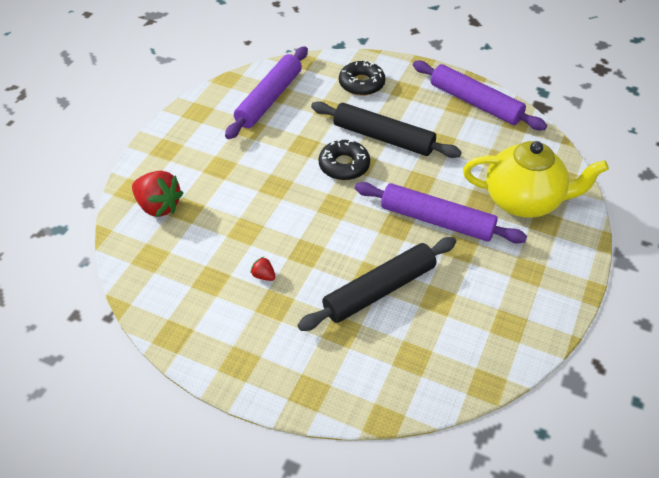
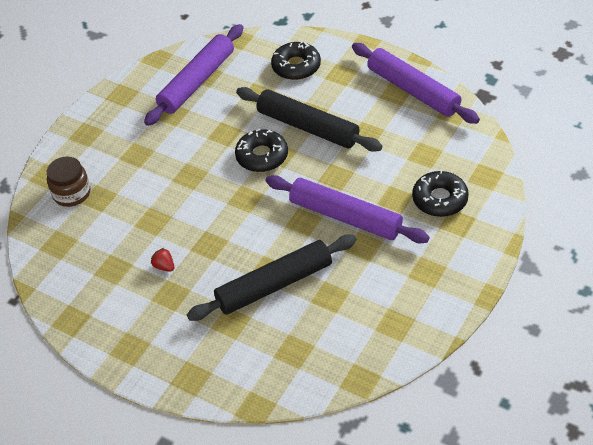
camera: 10 degrees right, 0 degrees up
red strawberry [132,171,183,217] -> brown jar [47,157,90,207]
yellow teapot [463,141,609,218] -> black donut [412,170,469,217]

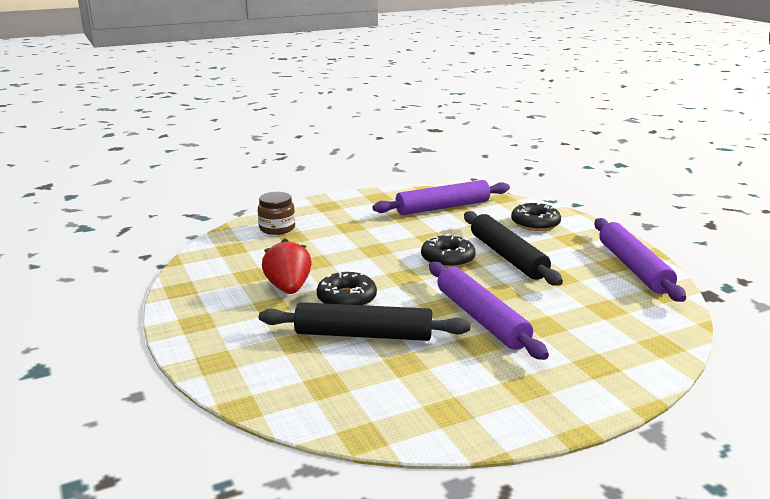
camera: 30 degrees right, 25 degrees down
red strawberry [151,248,174,272] -> red strawberry [262,239,312,294], size x2.21
black donut [412,170,469,217] -> black donut moved to [317,271,377,305]

